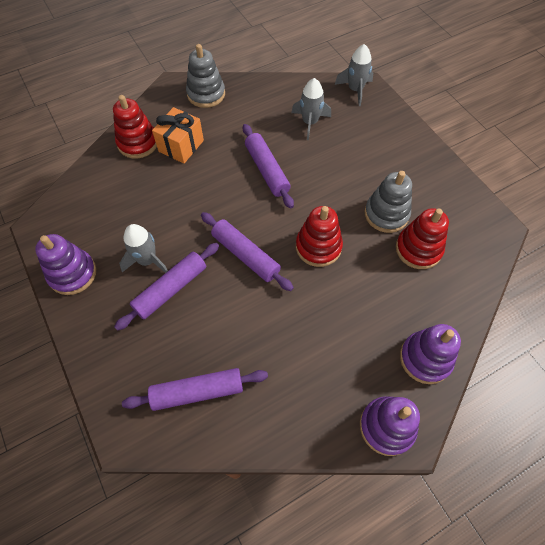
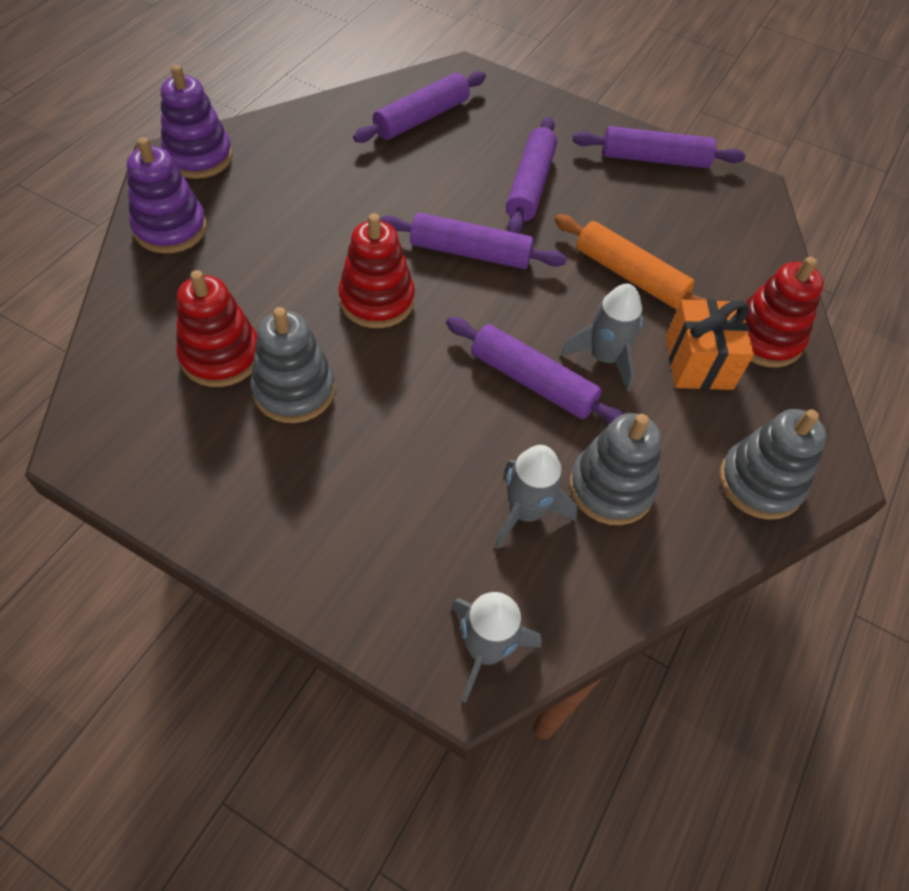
camera: 145 degrees right, 5 degrees down
purple stacking toy [35,234,96,295] -> purple rolling pin [572,126,746,168]
grey rocket [119,224,168,273] -> grey rocket moved to [560,284,643,392]
none -> orange rolling pin [555,214,707,309]
none -> grey stacking toy [569,413,661,525]

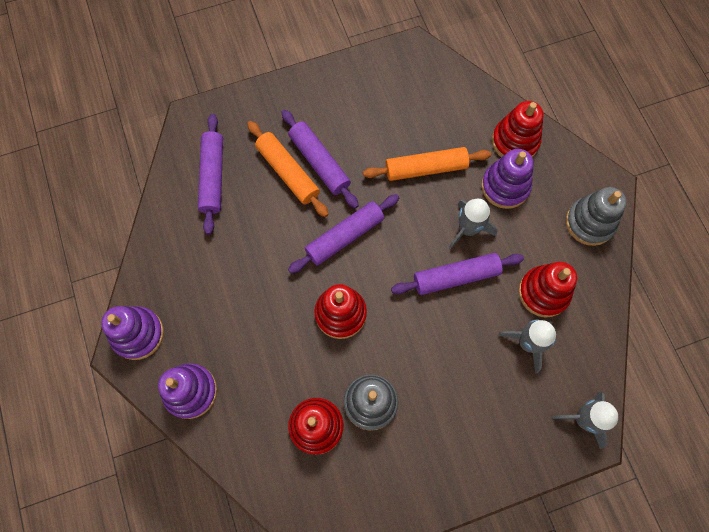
camera: 45 degrees left, 15 degrees up
grey stacking toy [569,413,661,525] -> red stacking toy [519,262,577,317]
purple rolling pin [572,126,746,168] -> none
orange gift [666,299,754,390] -> purple stacking toy [481,149,533,209]
none -> orange rolling pin [247,121,329,217]

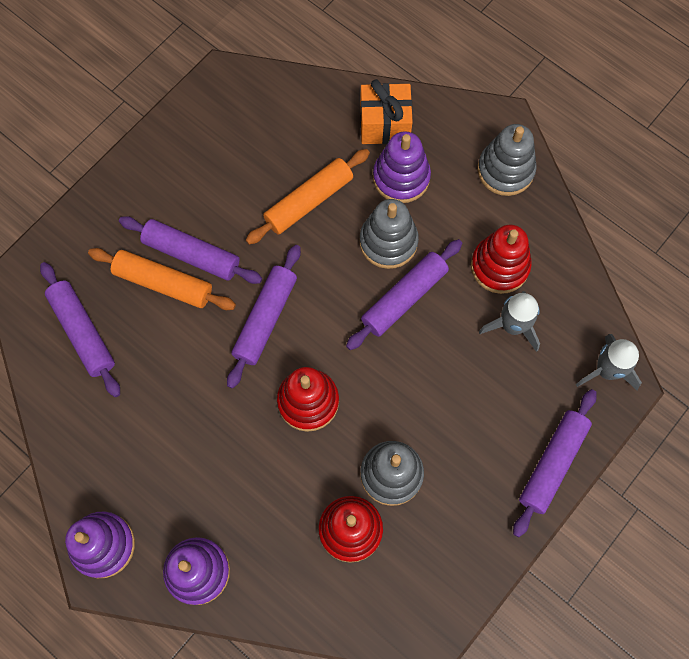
camera: 30 degrees left, 0 degrees up
grey rocket [449,199,498,250] -> grey stacking toy [359,199,419,269]
red stacking toy [492,101,544,157] -> orange gift [360,79,413,144]
none -> purple rolling pin [513,389,597,537]

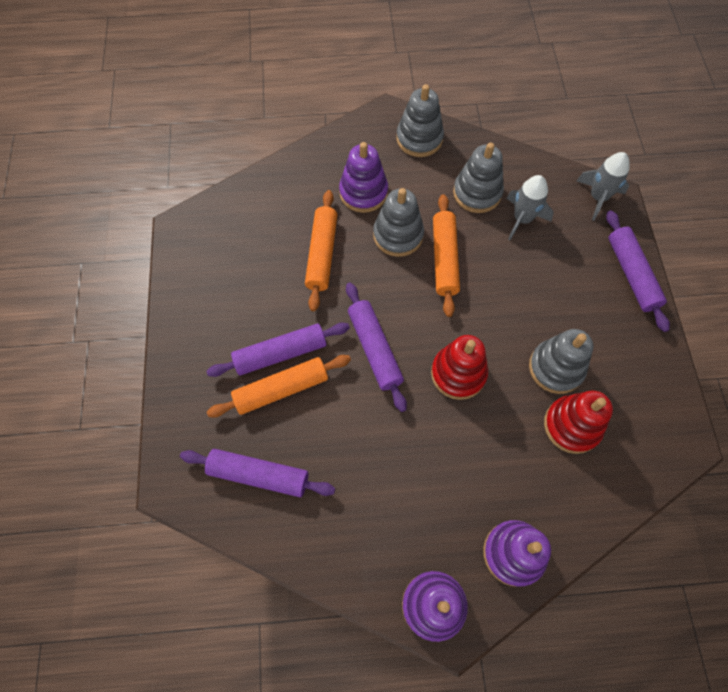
camera: 45 degrees left, 5 degrees down
purple rolling pin [346,239,462,350] -> orange rolling pin [433,194,460,317]
orange gift [360,79,413,144] -> none
red stacking toy [471,225,532,294] -> grey stacking toy [453,142,504,213]

